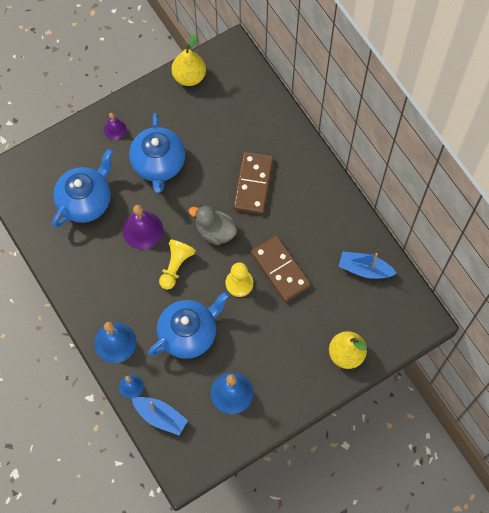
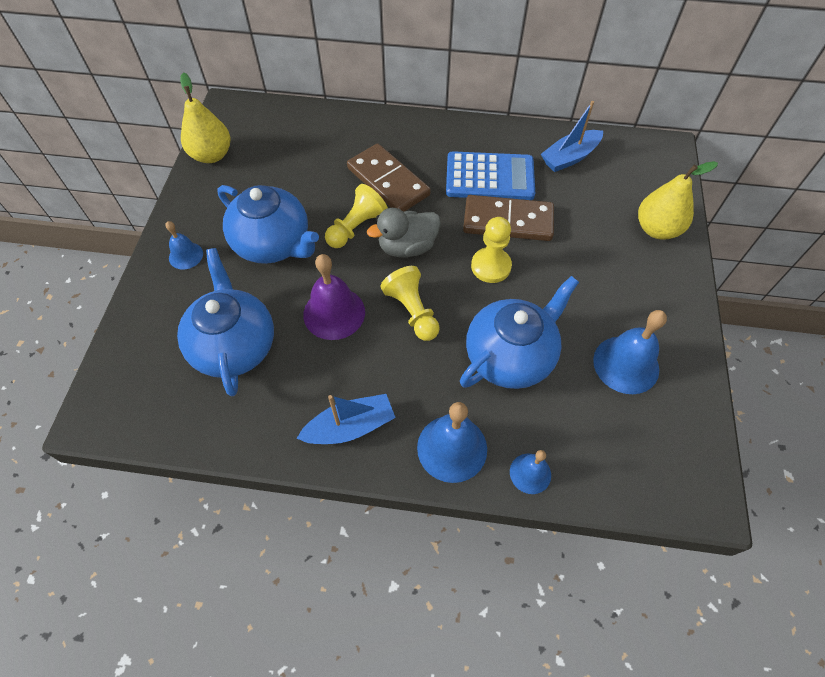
camera: 50 degrees left, 10 degrees down
purple bell [104,113,126,140] -> blue bell [165,221,203,269]
blue boat [132,397,188,435] -> blue boat moved to [296,394,396,444]
blue teapot [148,291,230,359] -> blue teapot turned 45 degrees clockwise [460,276,579,389]
none -> yellow pawn [325,184,388,248]
none -> blue calculator [446,151,535,200]

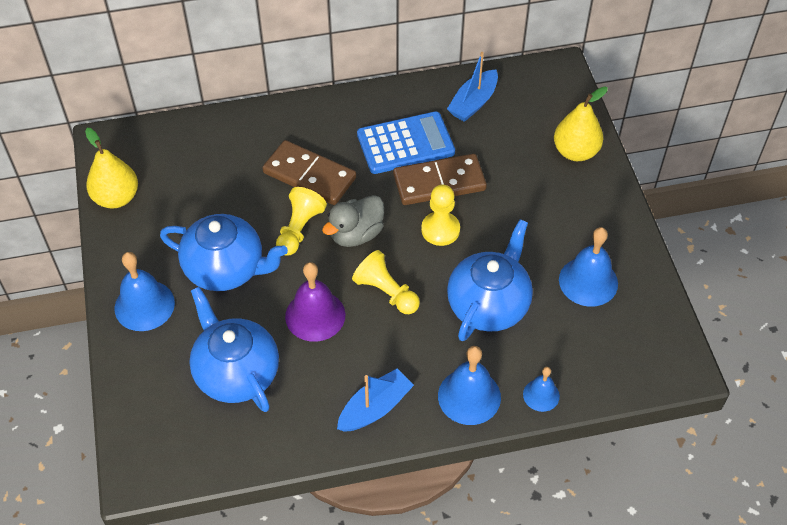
camera: 20 degrees left, 5 degrees down
blue bell [165,221,203,269] -> blue bell [115,252,175,331], size x1.73

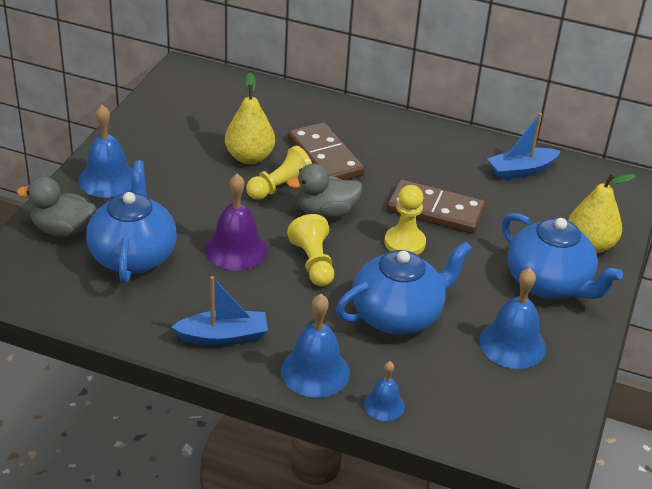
camera: 30 degrees right, 15 degrees down
yellow pear [85,128,138,209] -> yellow pear moved to [225,72,275,164]
blue teapot [160,214,288,291] -> blue teapot moved to [502,213,623,299]
blue calculator [357,111,455,174] -> none
none -> grey duck [17,176,96,237]

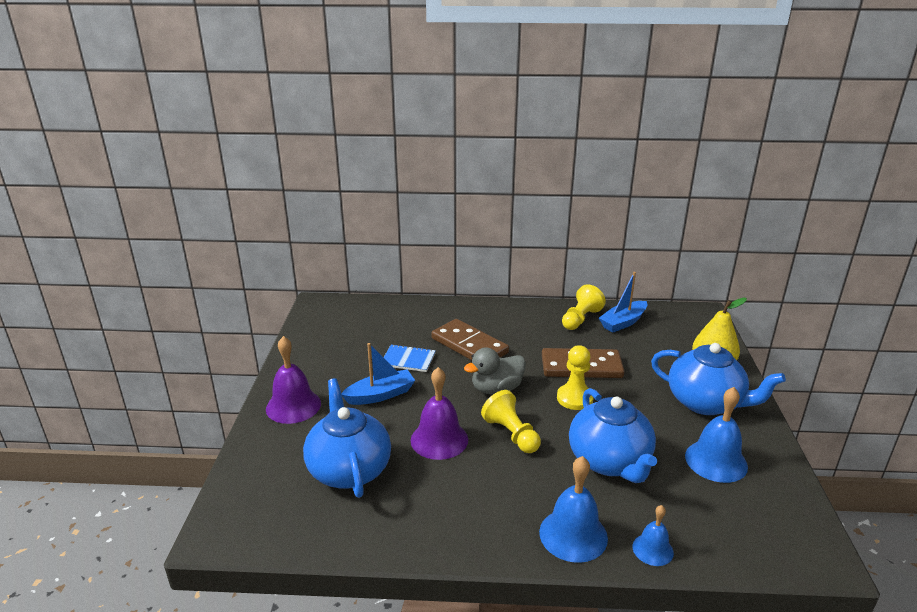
camera: 15 degrees left, 10 degrees down
grey duck [17,176,96,237] -> none
blue bell [79,105,133,198] -> purple bell [266,336,321,424]
blue boat [171,276,268,346] -> blue boat moved to [341,343,415,405]
yellow pear [225,72,275,164] -> blue notebook [383,344,436,372]
yellow pawn [246,146,312,200] -> yellow pawn moved to [562,284,606,330]
blue teapot [336,241,473,335] -> blue teapot turned 120 degrees clockwise [569,388,657,483]

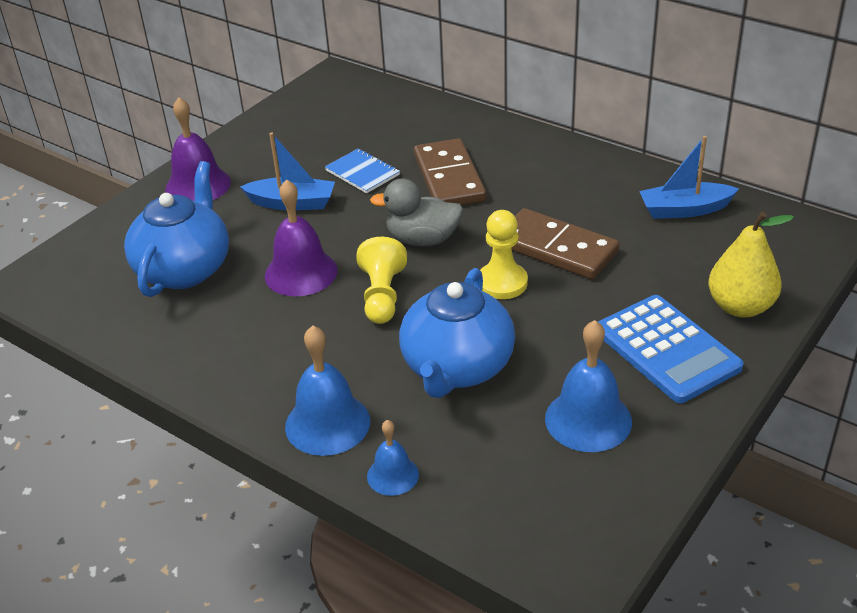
camera: 35 degrees right, 10 degrees up
yellow pawn [562,284,606,330] -> none
blue teapot [651,343,786,415] -> blue calculator [598,295,744,403]

